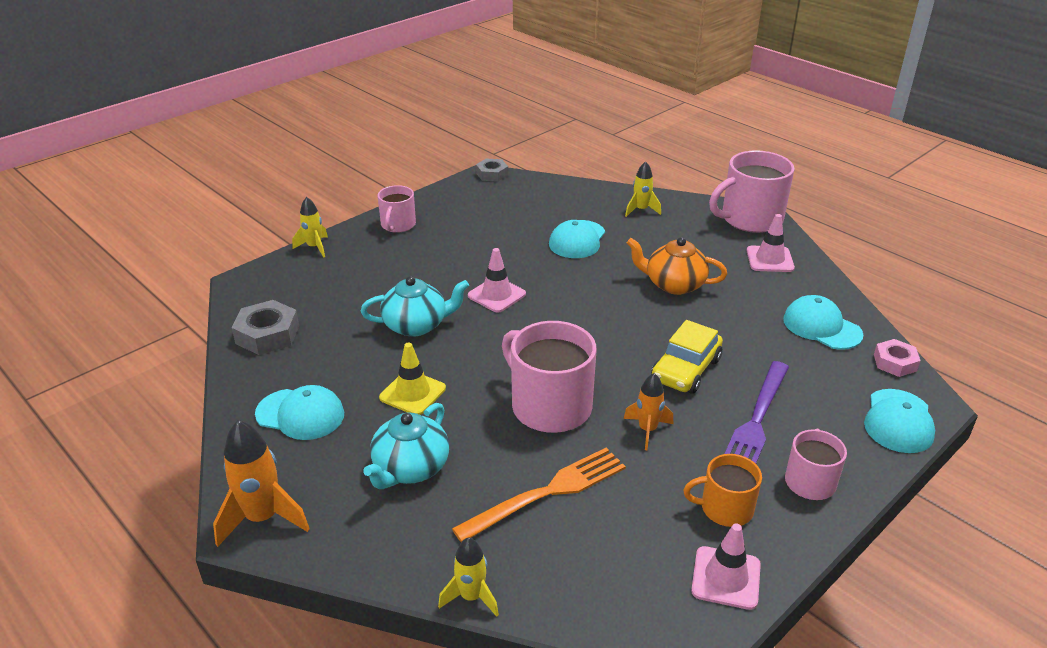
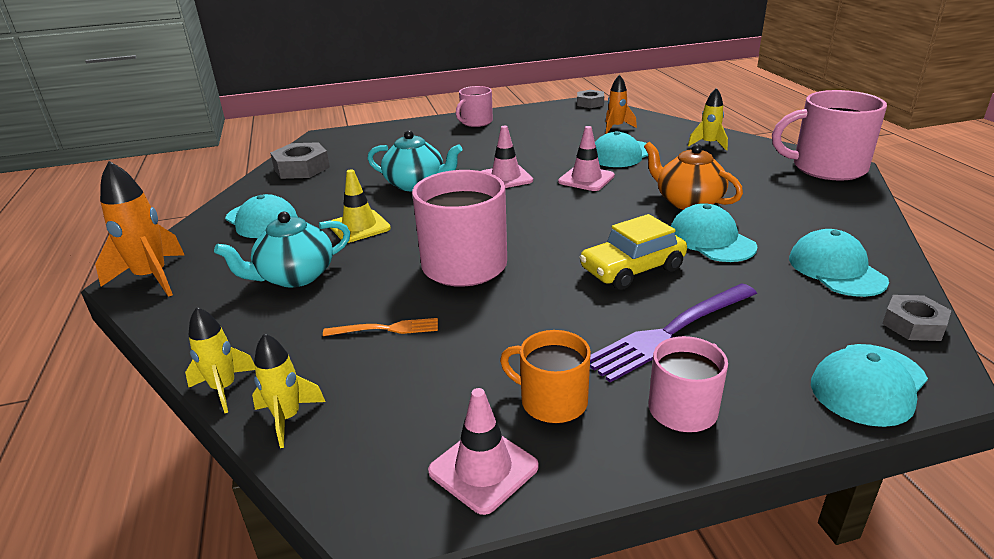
camera: 30 degrees right, 5 degrees down
yellow rocket [292,197,328,258] -> yellow rocket moved to [252,333,325,448]
orange fork [452,448,626,542] -> orange fork [323,318,438,336], size x0.54
orange rocket [623,373,673,450] -> orange rocket moved to [606,75,637,134]
pink traffic cone [747,214,795,272] -> pink traffic cone moved to [558,126,615,191]
pink nut [874,339,921,377] -> grey nut [882,295,951,341]
none -> turquoise cap [671,203,757,262]

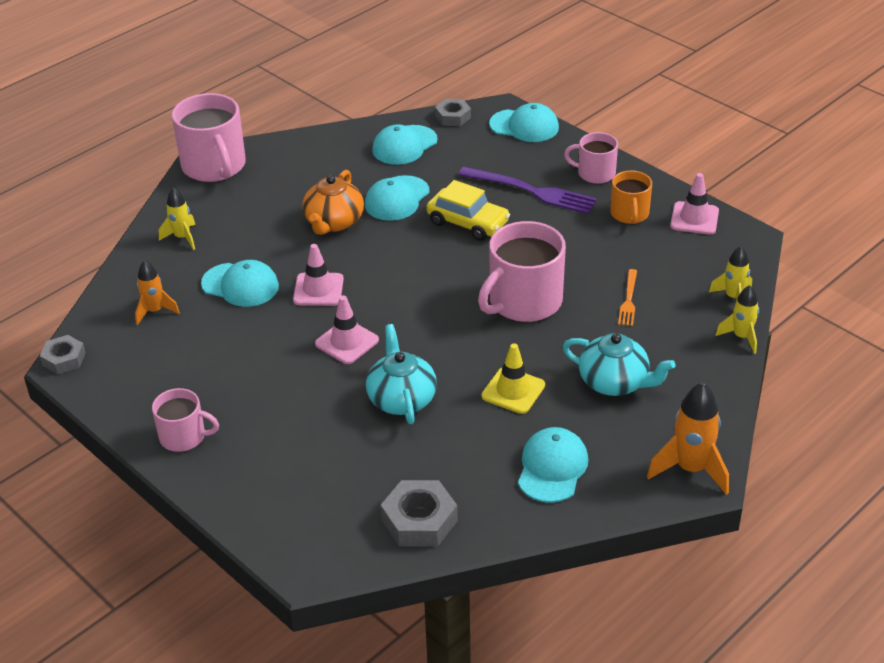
camera: 120 degrees left, 10 degrees up
orange fork [323,318,438,336] -> orange fork turned 135 degrees counterclockwise [618,269,637,326]

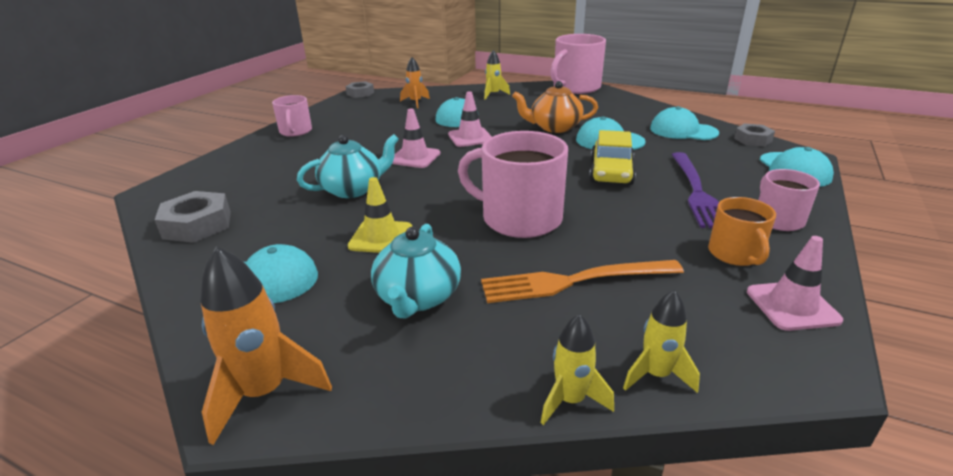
camera: 70 degrees right, 10 degrees down
orange mug [610,170,652,224] -> orange mug turned 75 degrees counterclockwise [708,197,776,266]
orange fork [618,269,637,326] -> orange fork [481,260,684,303], size x1.86

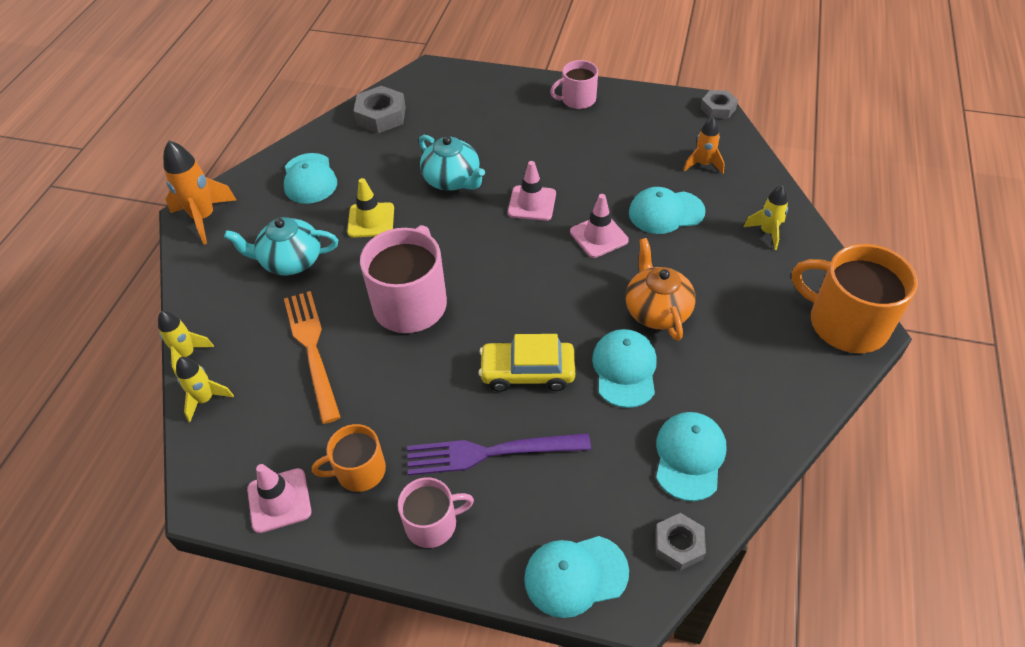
camera: 80 degrees right, 20 degrees up
pink mug [550,34,606,94] -> orange mug [792,244,918,353]

